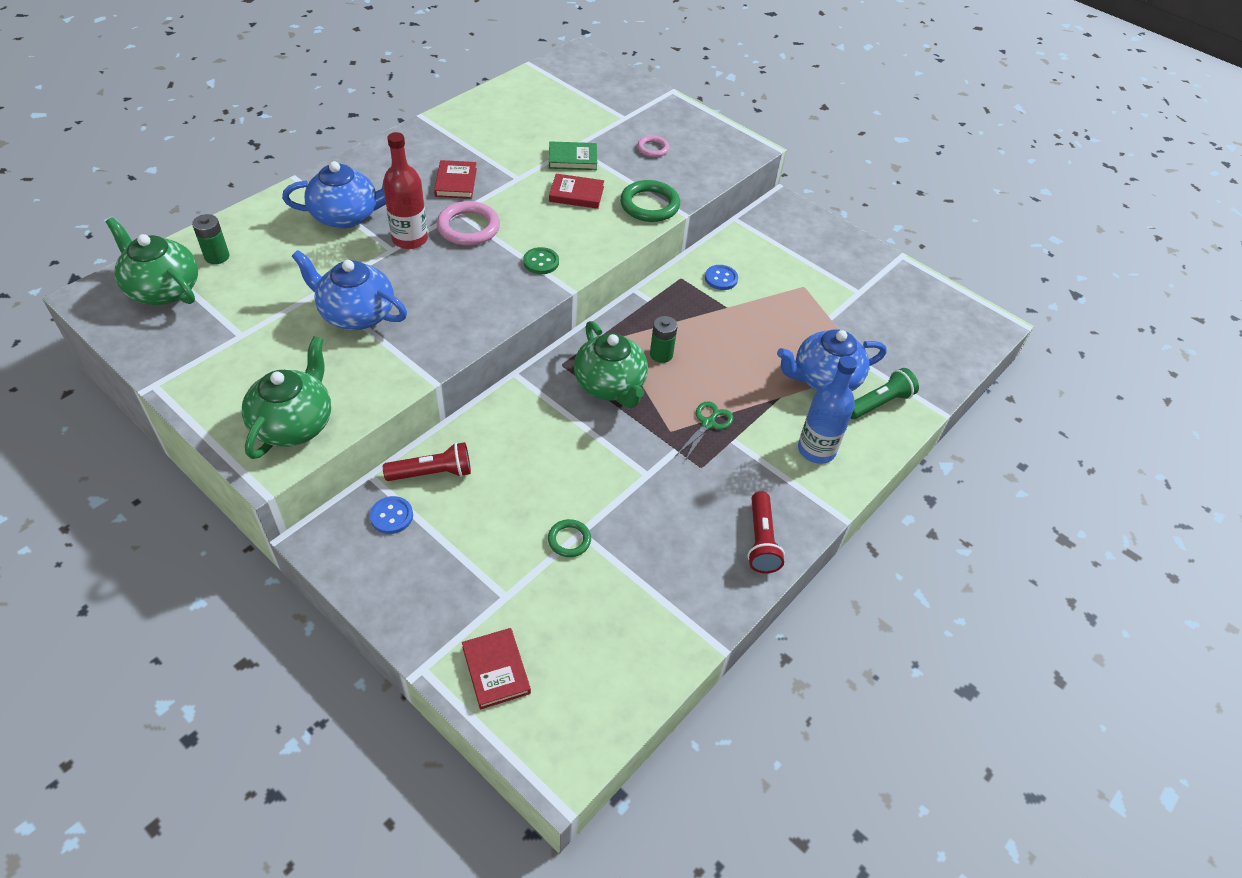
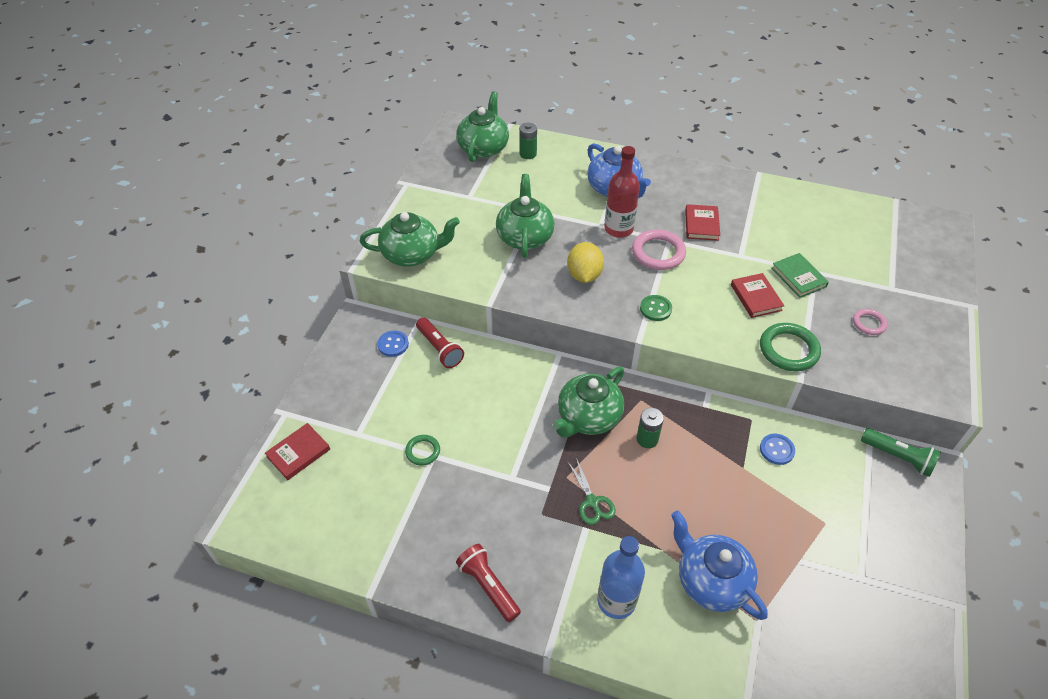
camera: 70 degrees right, 0 degrees up
blue teapot [291,250,407,330] -> green teapot [496,174,555,258]
red book [434,160,477,199] -> red book turned 60 degrees counterclockwise [685,204,720,241]
green scissors [676,401,733,461] -> green scissors turned 60 degrees clockwise [568,458,616,525]
red flashlight [747,491,785,573] -> red flashlight turned 75 degrees clockwise [456,544,521,622]
green flashlight [850,368,919,419] -> green flashlight moved to [861,428,941,477]
none -> yellow lemon [567,242,604,283]

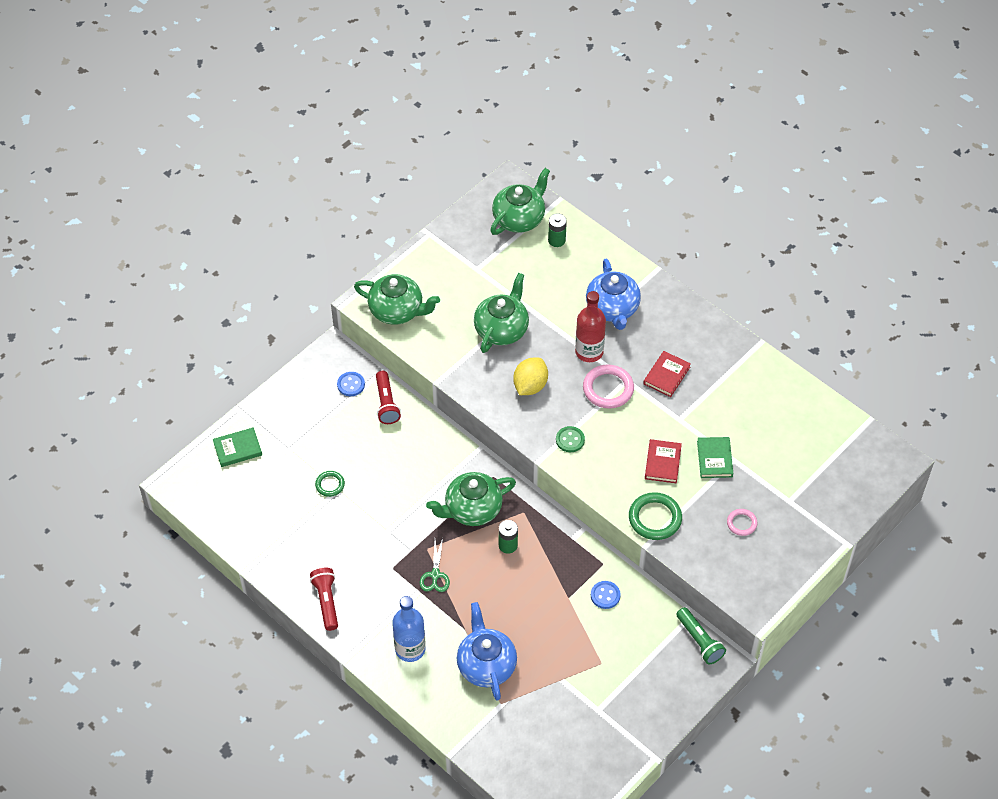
camera: 25 degrees right, 5 degrees up
red book [265,423,330,480] -> green book [213,427,262,467]

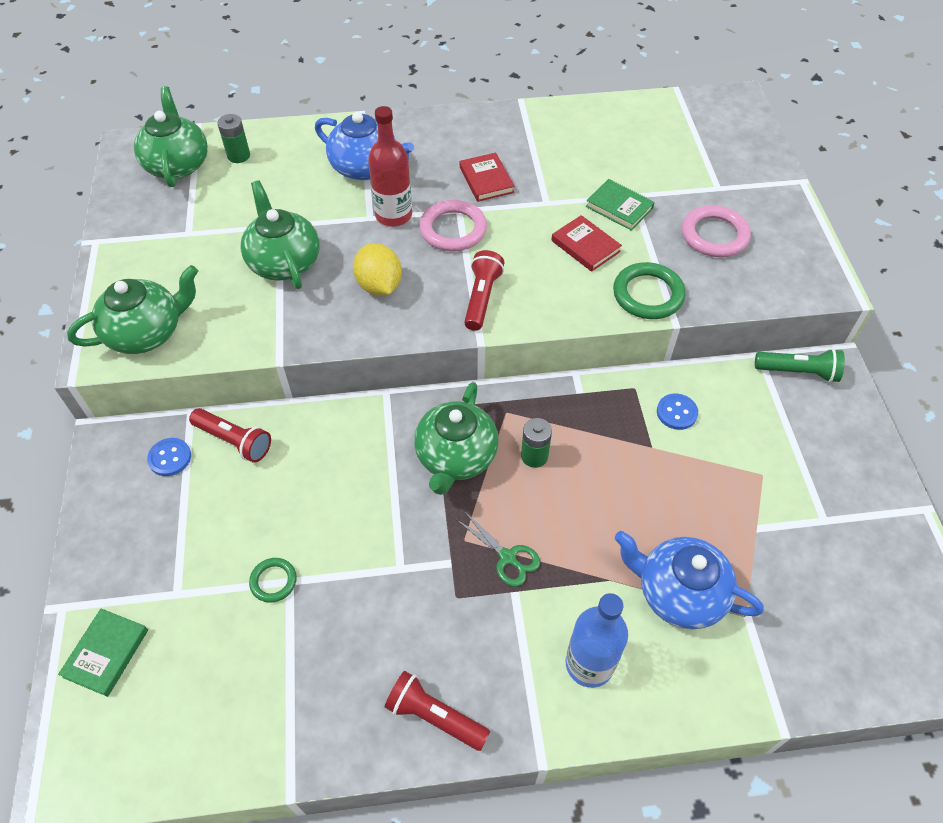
camera: 50 degrees left, 0 degrees up
green button [556,426,585,452] -> red flashlight [464,250,504,331]
pink ring [727,509,758,536] -> pink ring [682,205,751,257], size x1.76

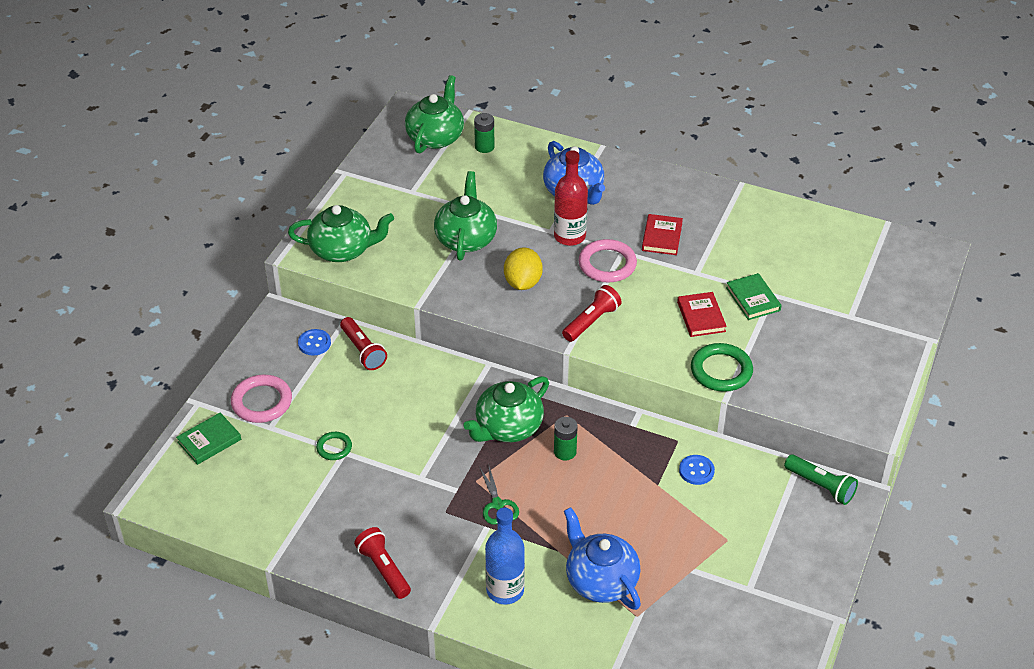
camera: 30 degrees right, 10 degrees down
pink ring [682,205,751,257] -> pink ring moved to [231,375,292,423]

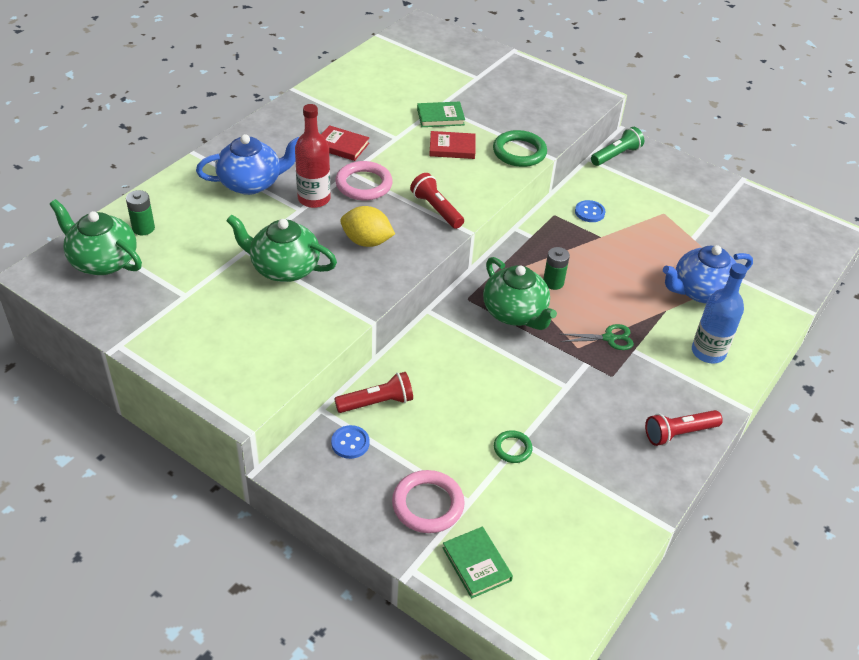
camera: 80 degrees left, 0 degrees up
green teapot [288,205,394,262] -> none

